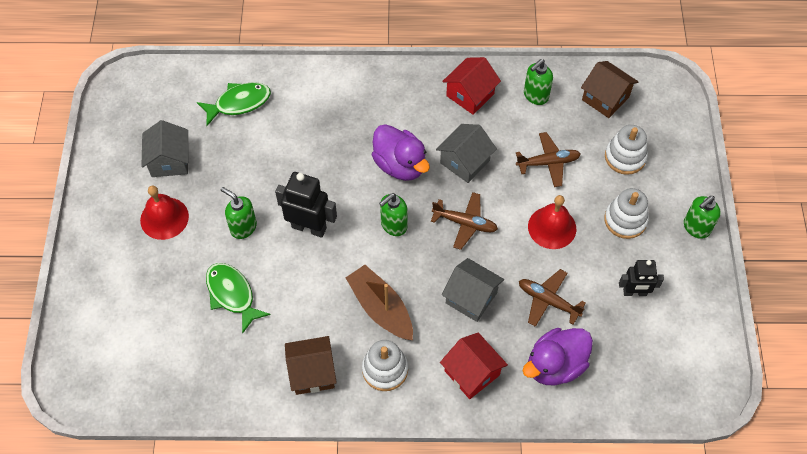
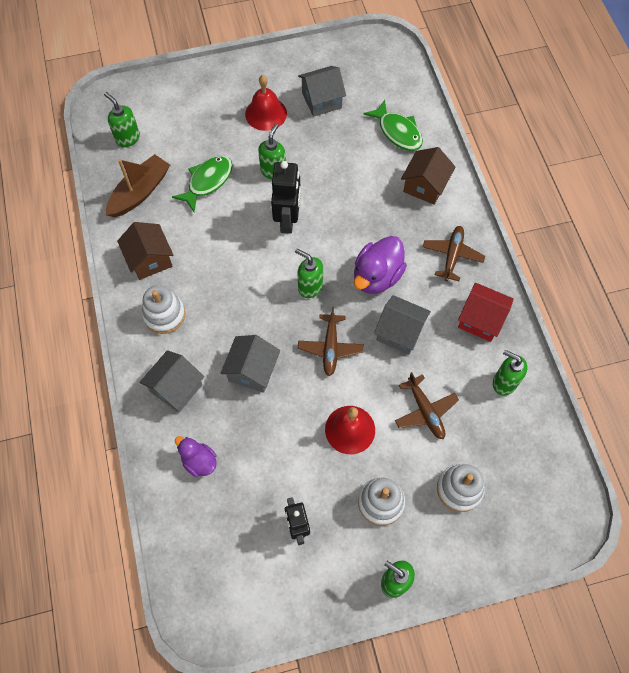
camera: 75 degrees right, 5 degrees up
brown boat [346,265,413,340] -> brown boat moved to [106,154,170,217]
red house [440,333,508,399] -> grey house [139,350,204,413]
brown plane [519,269,586,327] -> brown plane moved to [423,226,485,281]
purple duck [523,328,593,385] -> purple duck [175,436,217,477], size x0.60
brown house [581,61,638,118] -> brown house moved to [401,147,455,205]
none -> green soap dispenser [104,92,140,147]

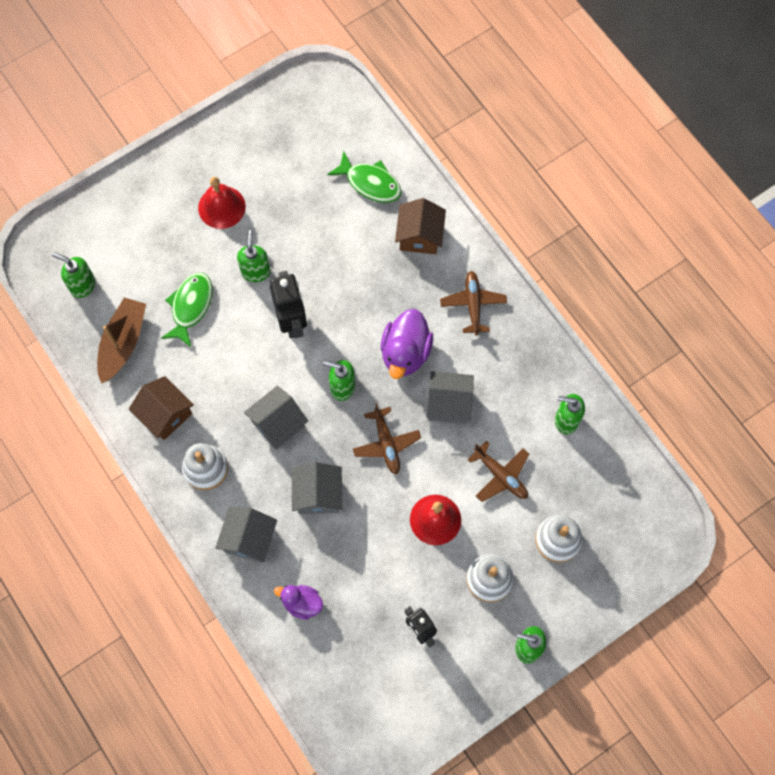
camera: 20 degrees left, 5 degrees up
grey house [298,66,346,117] -> grey house moved to [244,386,308,450]
red house [458,283,514,342] -> none

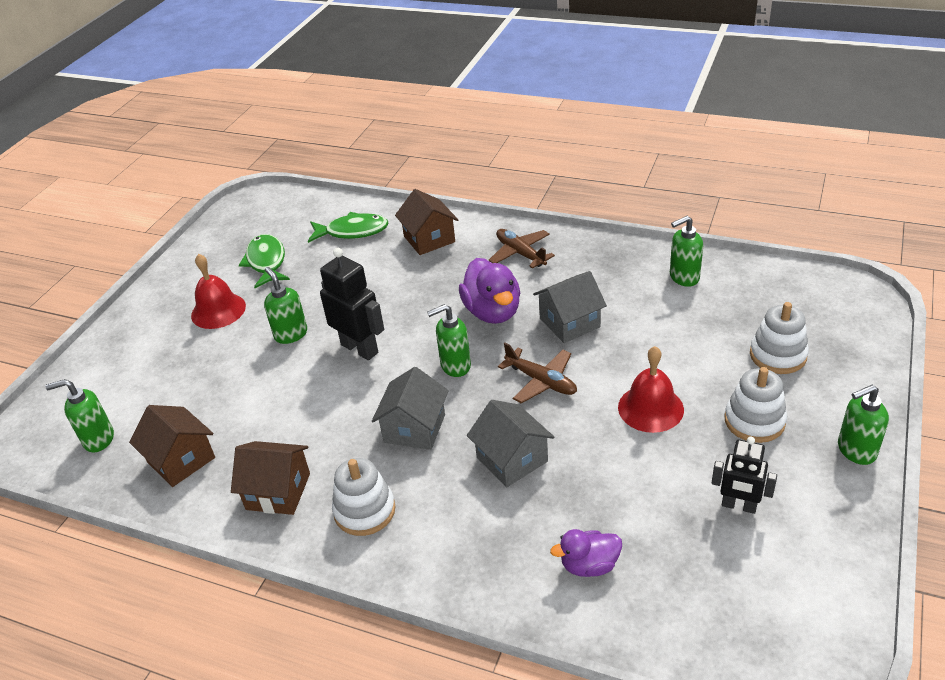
camera: 30 degrees left, 30 degrees down
brown boat [97,297,146,384] -> brown house [129,405,215,487]
green fish [161,273,213,348] -> green fish moved to [239,234,290,288]
grey house [215,506,277,563] -> none
brown plane [467,441,529,502] -> none

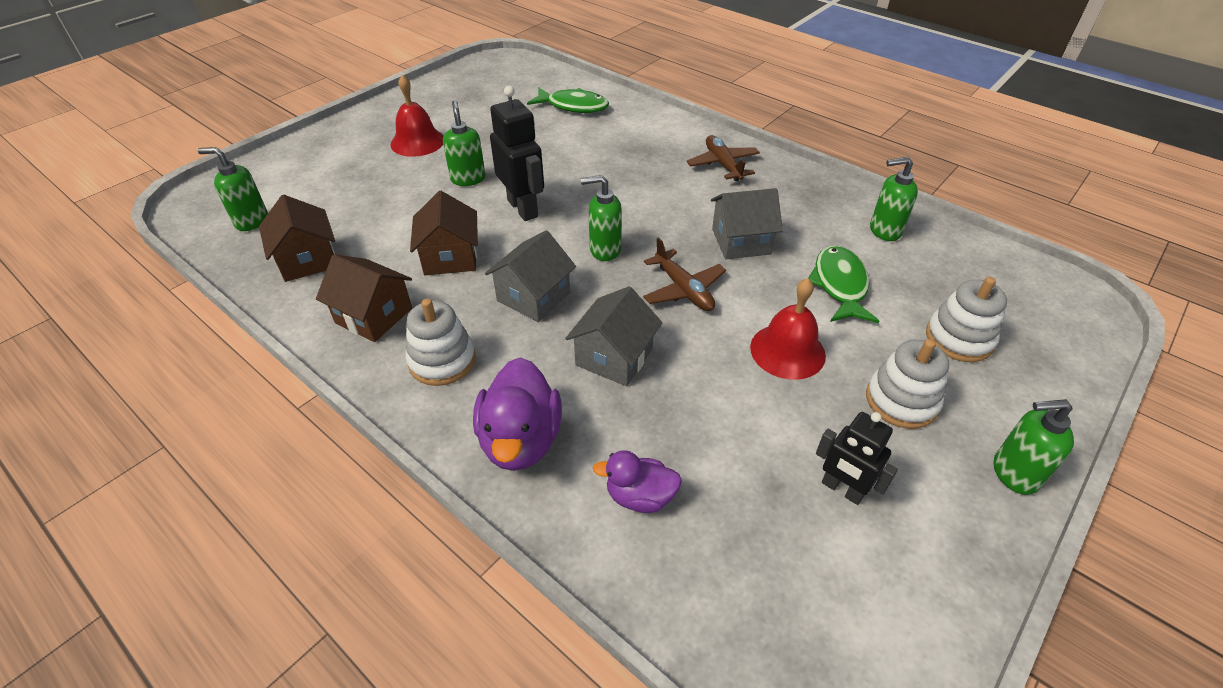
camera: 15 degrees right, 5 degrees up
green fish [239,234,290,288] -> green fish moved to [808,245,879,323]
brown house [395,189,458,255] -> brown house moved to [410,191,478,275]
purple duck [459,258,520,324] -> purple duck moved to [473,357,562,471]
grey house [467,400,554,487] -> grey house turned 45 degrees clockwise [565,286,662,386]

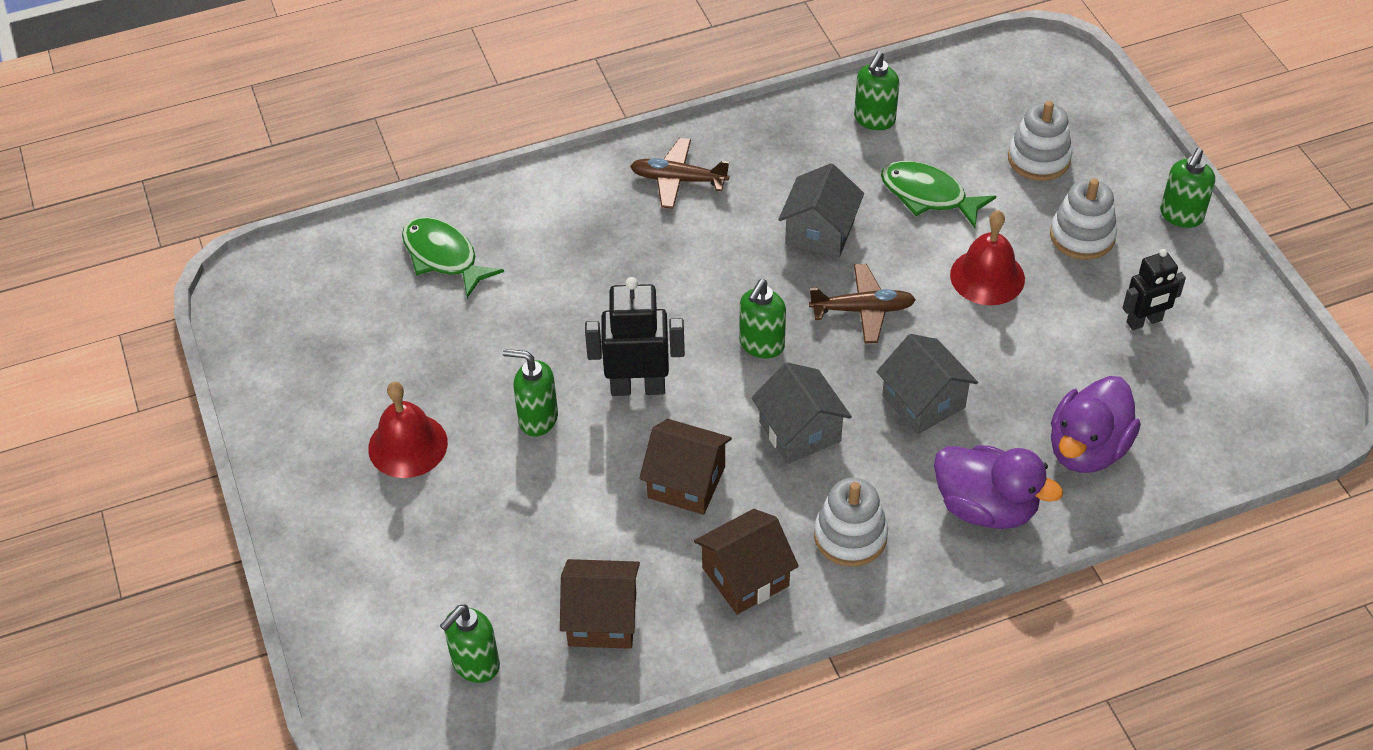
camera: 60 degrees left, 5 degrees up
green fish [527,88,609,113] -> green fish turned 90 degrees counterclockwise [402,217,504,298]
purple duck [593,450,682,513] -> purple duck [1051,376,1141,473], size x1.65

